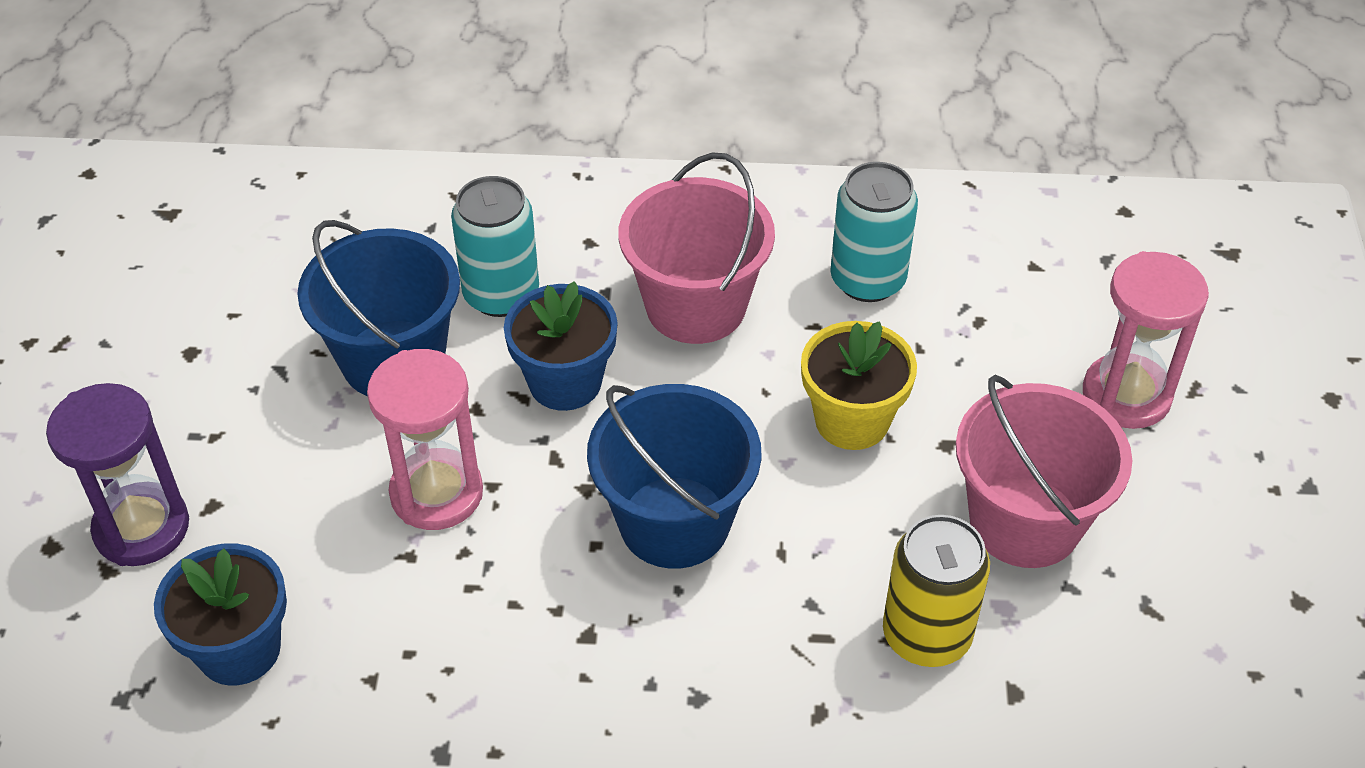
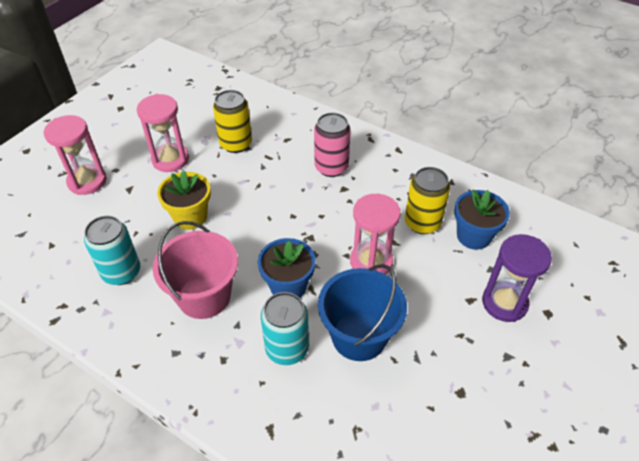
camera: 150 degrees left, 0 degrees up
blue bucket [587,384,762,569] -> none
pink bucket [956,375,1132,568] -> pink hourglass [136,94,189,172]
none -> pink can [314,113,351,177]
none -> yellow can [405,167,450,234]

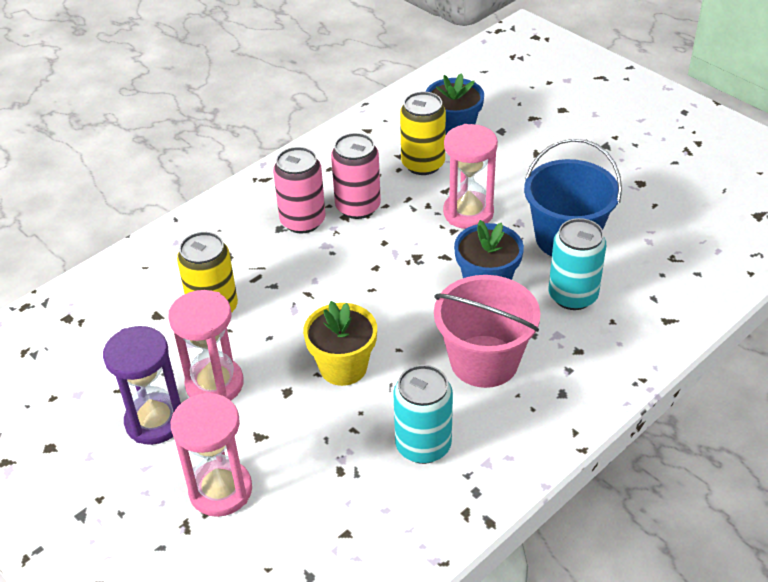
camera: 75 degrees left, 5 degrees down
purple hourglass [482,234,552,322] -> purple hourglass moved to [103,326,181,445]
none -> pink can [331,133,381,219]

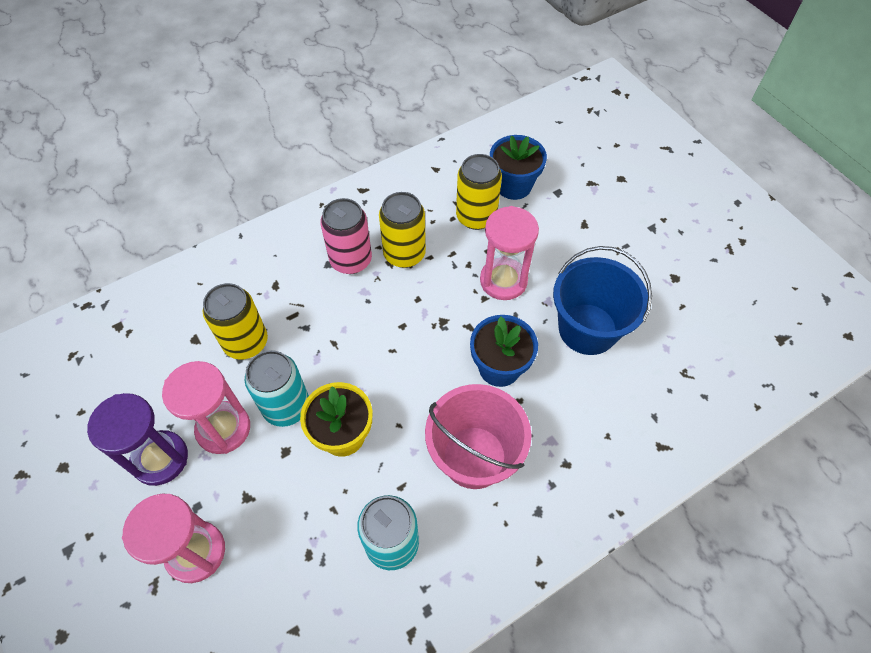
camera: 10 degrees right, 15 degrees up
pink can [331,133,381,219] -> yellow can [379,192,426,268]
turquoise can [548,218,606,310] -> turquoise can moved to [245,350,309,427]

